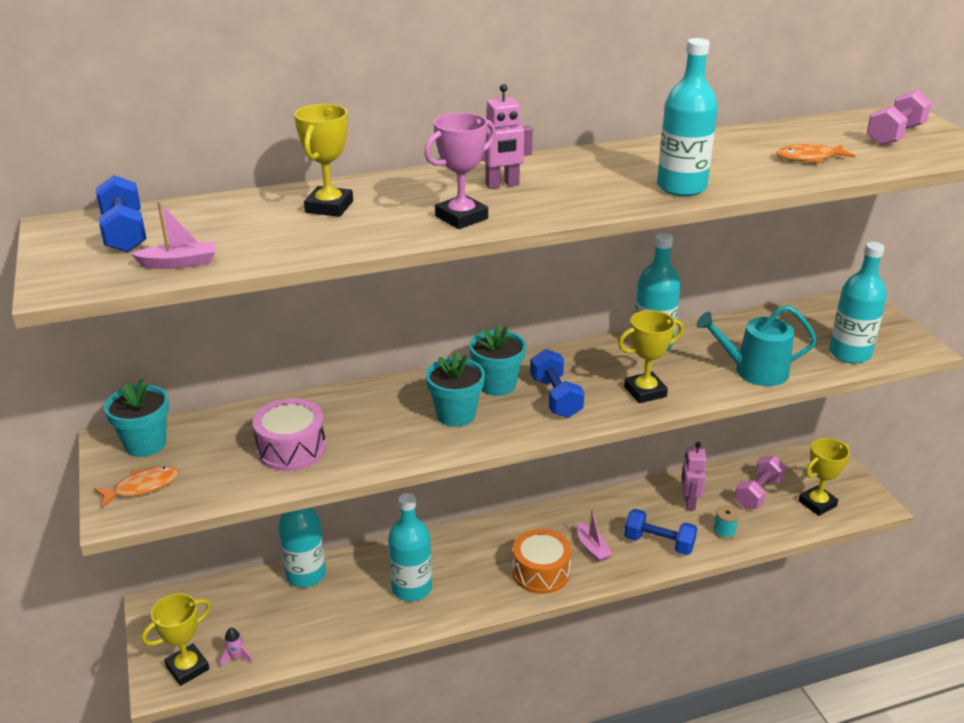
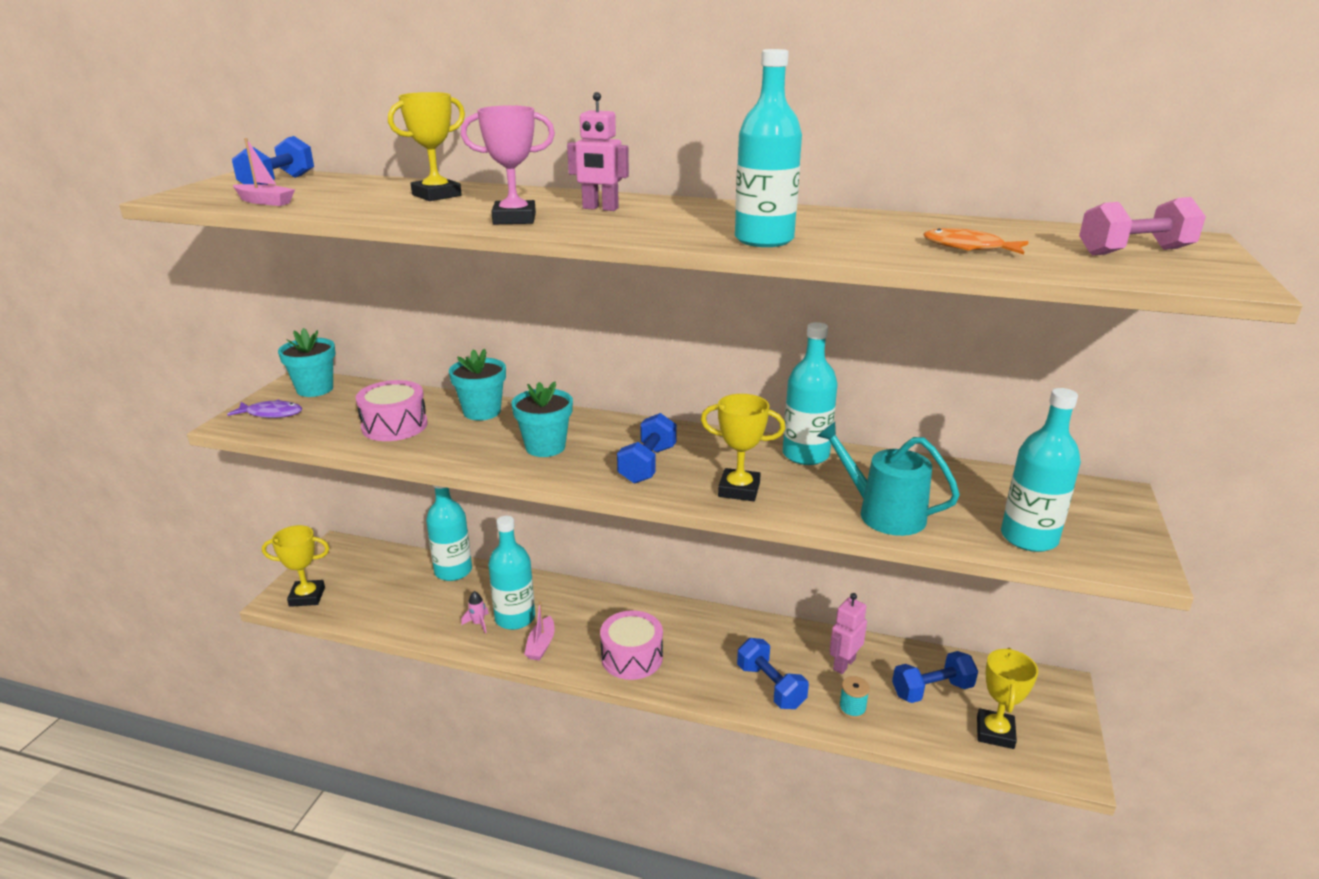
camera: 35 degrees right, 5 degrees down
orange fish [94,466,179,508] -> purple fish [227,400,302,418]
pink rocket [220,628,253,668] -> pink rocket moved to [461,591,489,633]
turquoise flower pot [469,324,526,396] -> turquoise flower pot moved to [449,349,506,420]
orange drum [512,529,571,594] -> pink drum [600,610,663,680]
pink boat [577,509,613,562] -> pink boat moved to [524,601,555,661]
pink dumbbell [734,455,786,509] -> blue dumbbell [892,651,978,703]
yellow trophy [798,438,850,516] -> yellow trophy turned 75 degrees counterclockwise [977,648,1038,749]

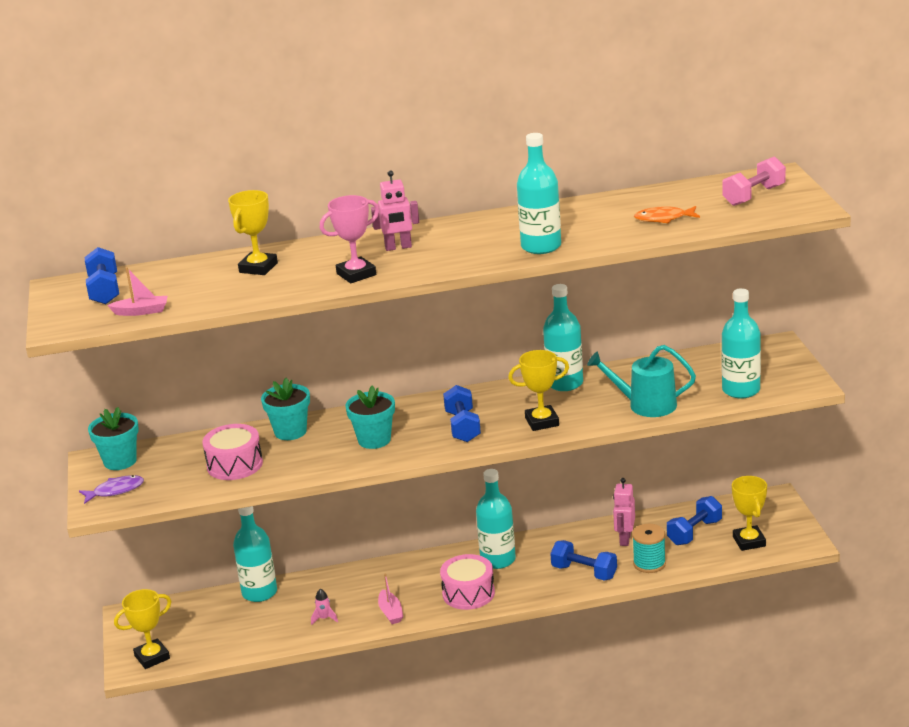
camera: 25 degrees left, 0 degrees up
turquoise bottle [488,516,535,630] -> turquoise bottle moved to [476,469,516,569]
turquoise spool [839,676,870,719] -> turquoise spool [632,524,666,573], size x1.54

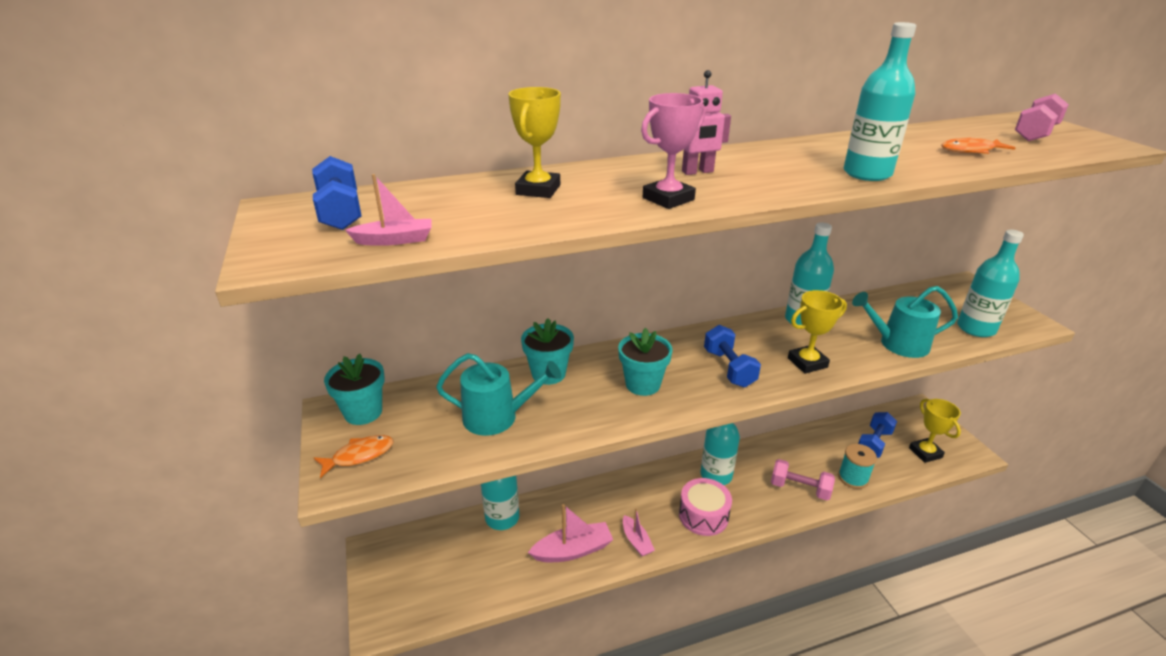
camera: 10 degrees left, 5 degrees up
purple fish [79,475,144,504] -> orange fish [314,435,393,478]
yellow trophy [114,589,171,669] -> none
pink drum [202,424,263,480] -> turquoise watering can [436,353,561,436]
pink rocket [311,589,338,625] -> pink boat [528,504,613,562]
blue dumbbell [550,540,617,580] -> pink dumbbell [771,459,835,500]
pink robot [613,478,635,546] -> none

